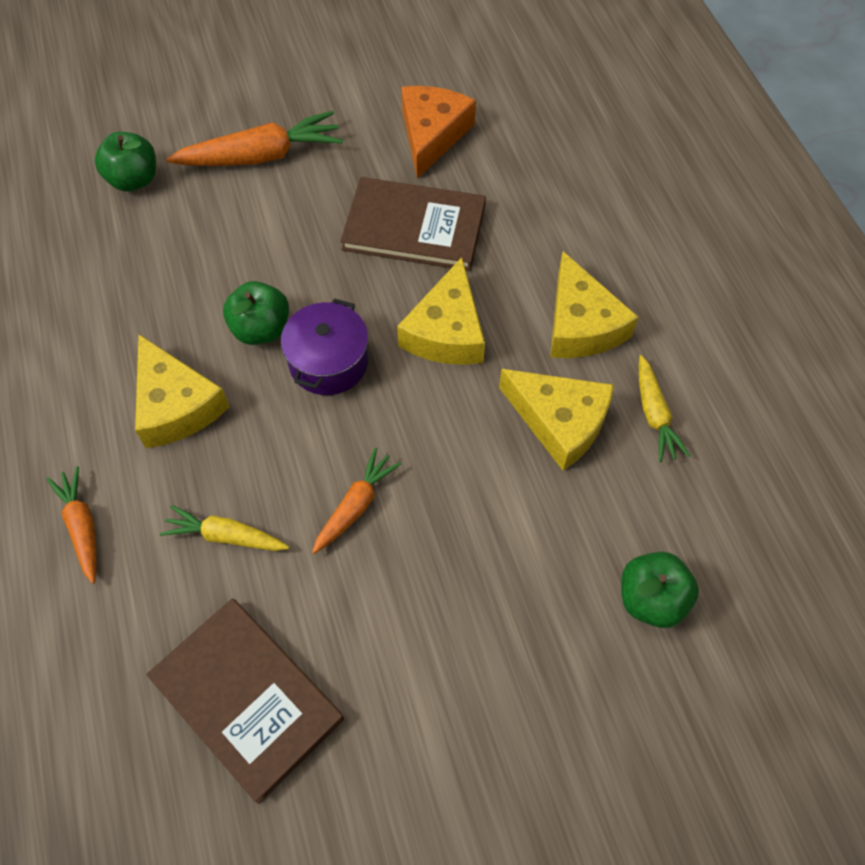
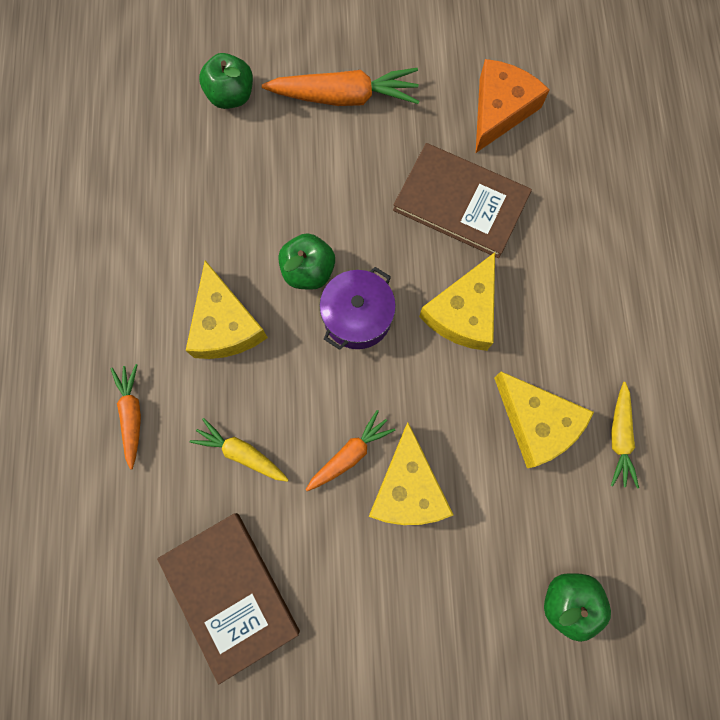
camera: 15 degrees right, 15 degrees up
yellow cheese [550,251,638,358] -> yellow cheese moved to [369,423,453,525]

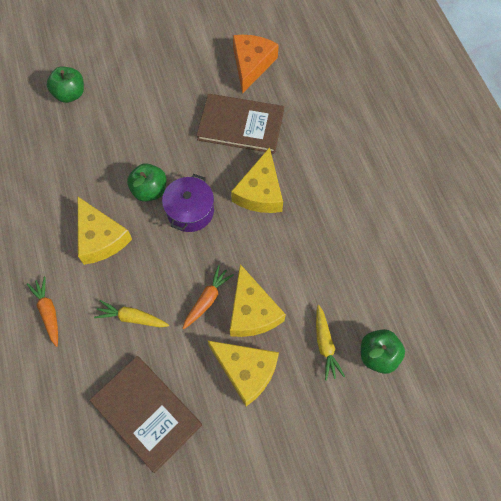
camera: 15 degrees left, 10 degrees down
orange carrot [262,68,419,106] -> none
yellow cheese [494,372,594,468] -> yellow cheese moved to [207,340,279,406]
yellow carrot [611,382,639,488] -> yellow carrot moved to [316,305,345,381]

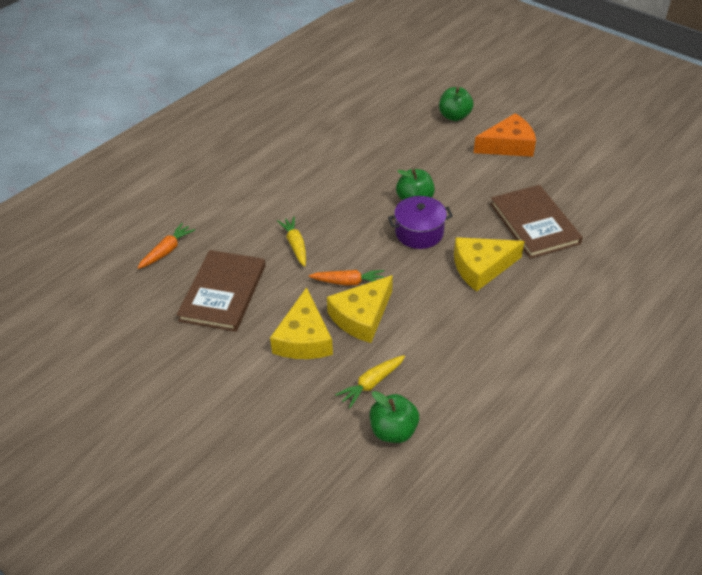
camera: 60 degrees right, 20 degrees down
orange carrot [27,277,58,347] -> orange carrot moved to [137,223,195,269]
yellow cheese [78,197,132,265] -> none
orange cheese [233,35,279,94] -> orange cheese moved to [474,113,536,157]

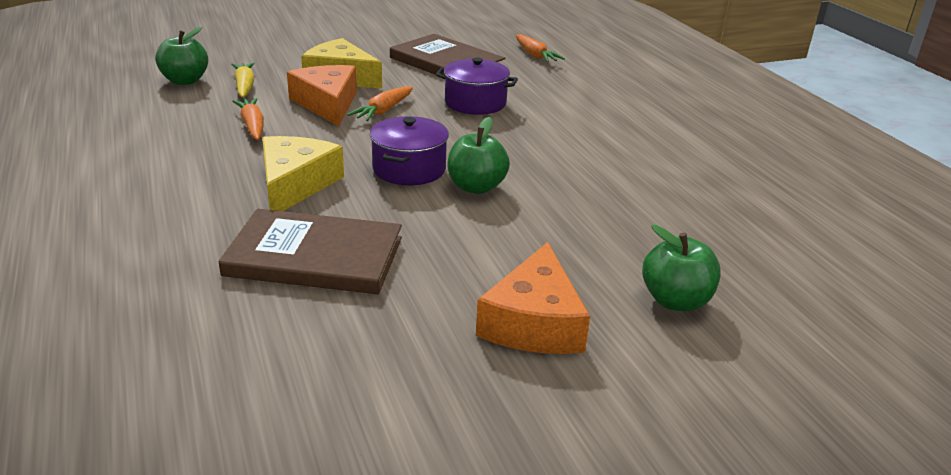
camera: 115 degrees right, 15 degrees down
yellow carrot [277,216,306,267] -> purple pot [436,57,518,115]
yellow cheese [327,275,393,343] -> orange cheese [287,65,357,126]
none -> orange carrot [232,98,264,140]

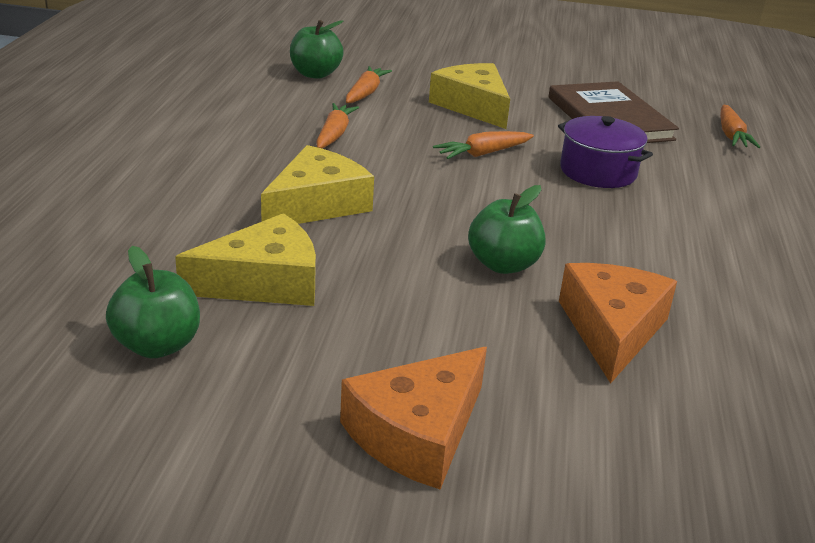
camera: 30 degrees right, 0 degrees up
brown book [219,209,402,294] -> yellow cheese [175,213,316,306]
yellow carrot [231,62,255,98] -> orange carrot [346,66,392,103]
orange cheese [287,65,357,126] -> orange cheese moved to [559,263,677,384]
purple pot [370,116,449,185] -> none
green apple [642,225,721,311] -> green apple moved to [106,246,200,359]

